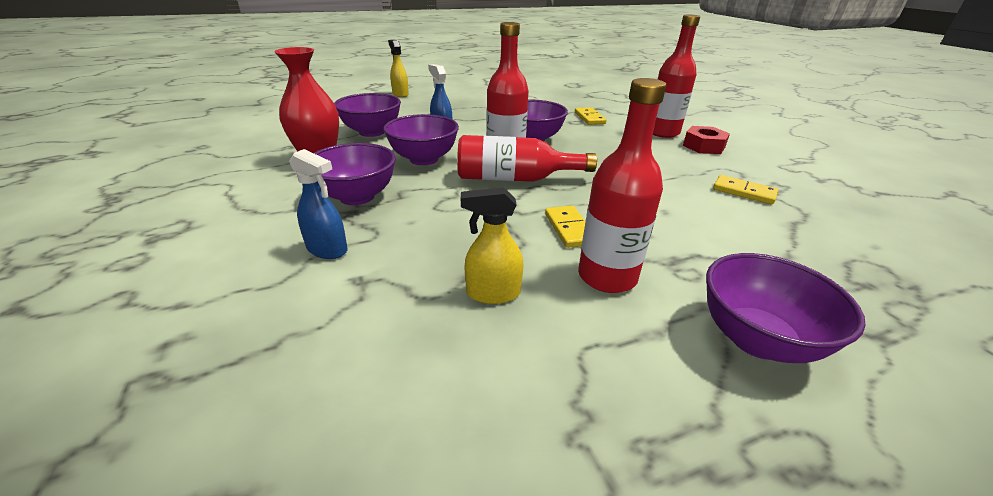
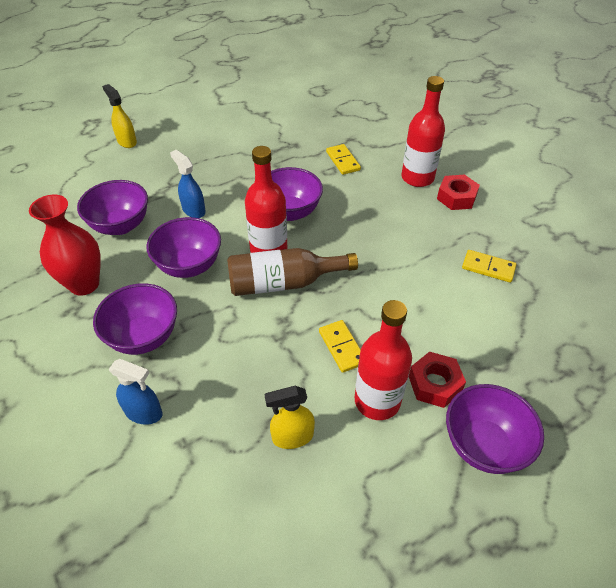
camera: 10 degrees left, 15 degrees up
red bottle [457,135,597,182] -> brown bottle [227,248,358,296]
none -> red nut [409,352,466,408]

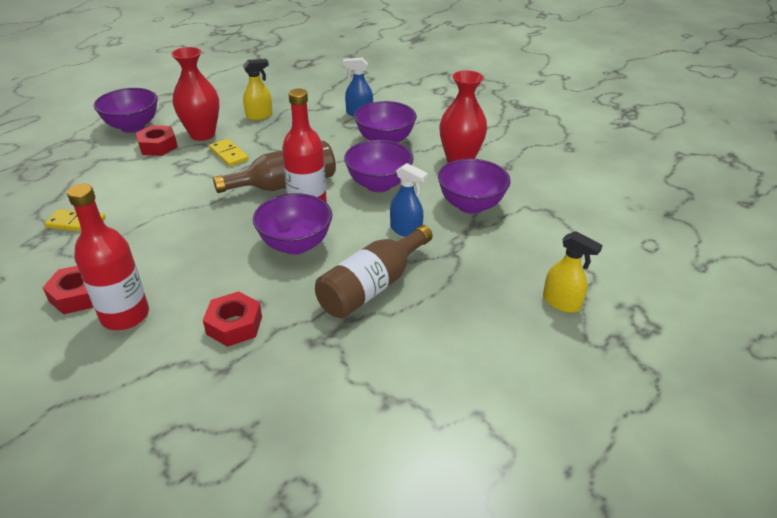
camera: 165 degrees right, 10 degrees down
yellow domino [326,144,361,175] -> red nut [203,291,262,347]
red bottle [355,300,412,420] -> red vase [171,47,219,141]
none -> brown bottle [315,225,433,318]

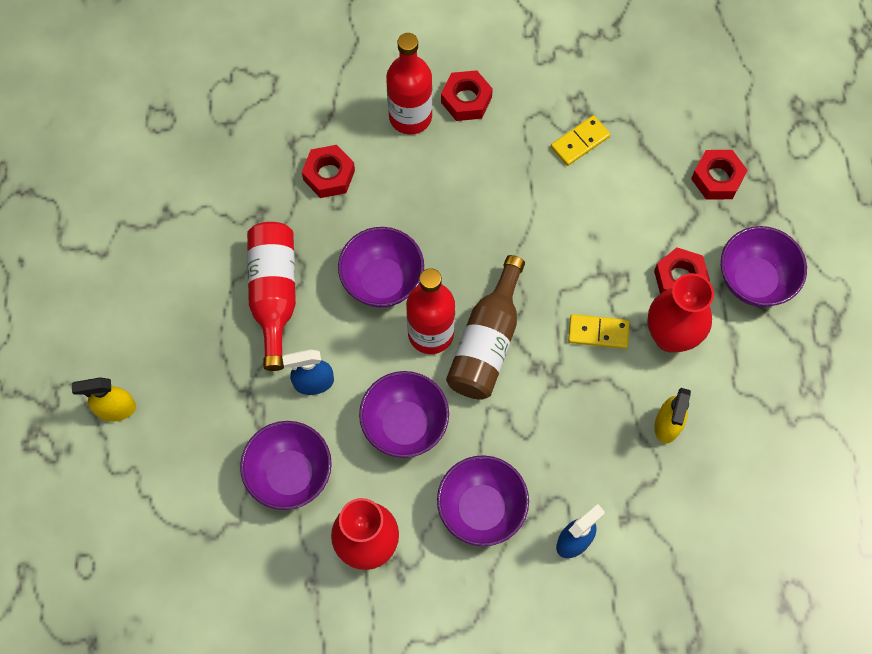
camera: 135 degrees right, 30 degrees up
brown bottle [315,225,433,318] -> red bottle [247,222,296,371]
none -> red nut [691,150,748,200]

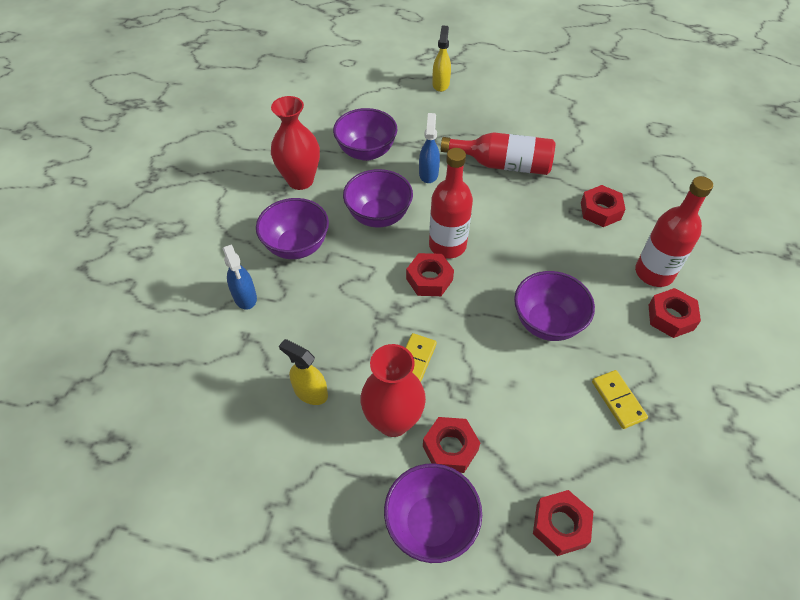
camera: 105 degrees right, 15 degrees down
purple bowl [338,227,424,308] -> purple bowl moved to [514,271,595,341]
brown bottle [446,255,525,400] -> red nut [406,253,454,296]

